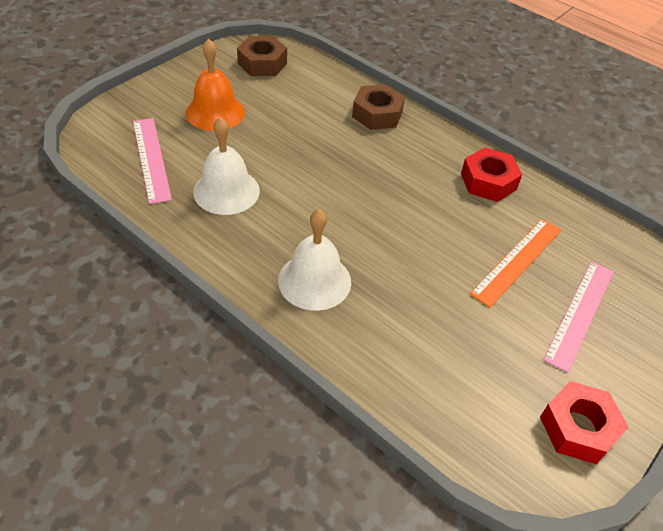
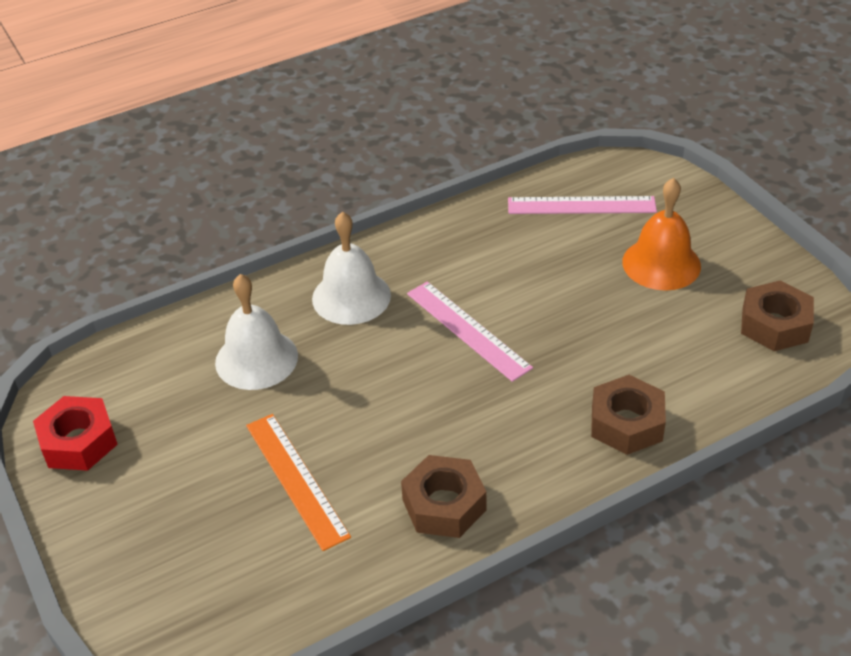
camera: 115 degrees right, 5 degrees down
white bell [193,117,260,215] -> white bell moved to [215,274,298,390]
red nut [461,148,522,202] -> brown nut [401,455,487,538]
pink ruler [543,261,614,373] -> pink ruler moved to [407,281,533,382]

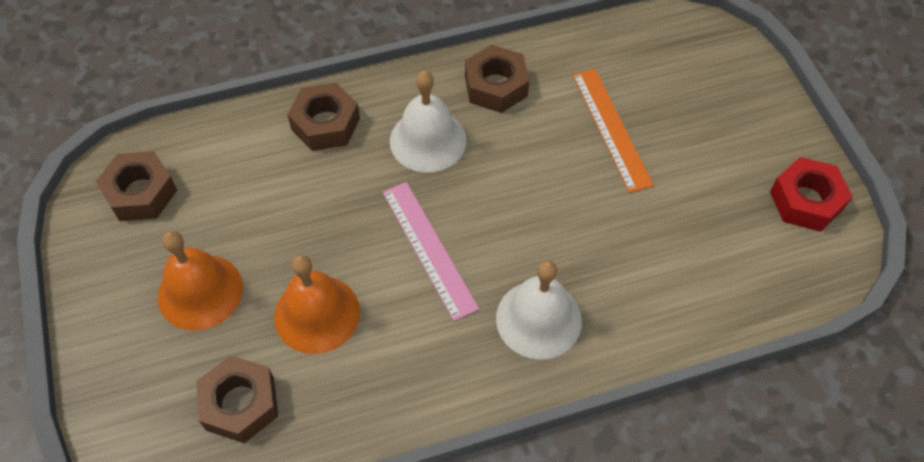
camera: 170 degrees left, 15 degrees up
white bell [215,274,298,390] -> white bell moved to [390,71,466,172]
pink ruler [508,196,657,214] -> brown nut [196,355,278,443]
none -> orange bell [274,255,360,354]

